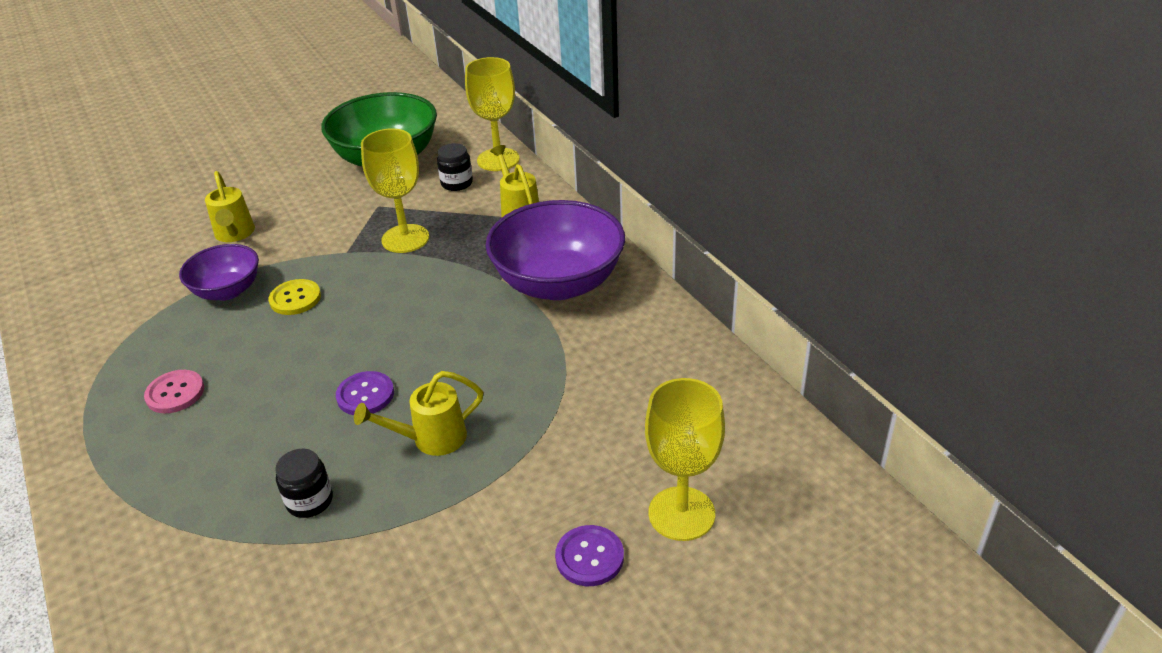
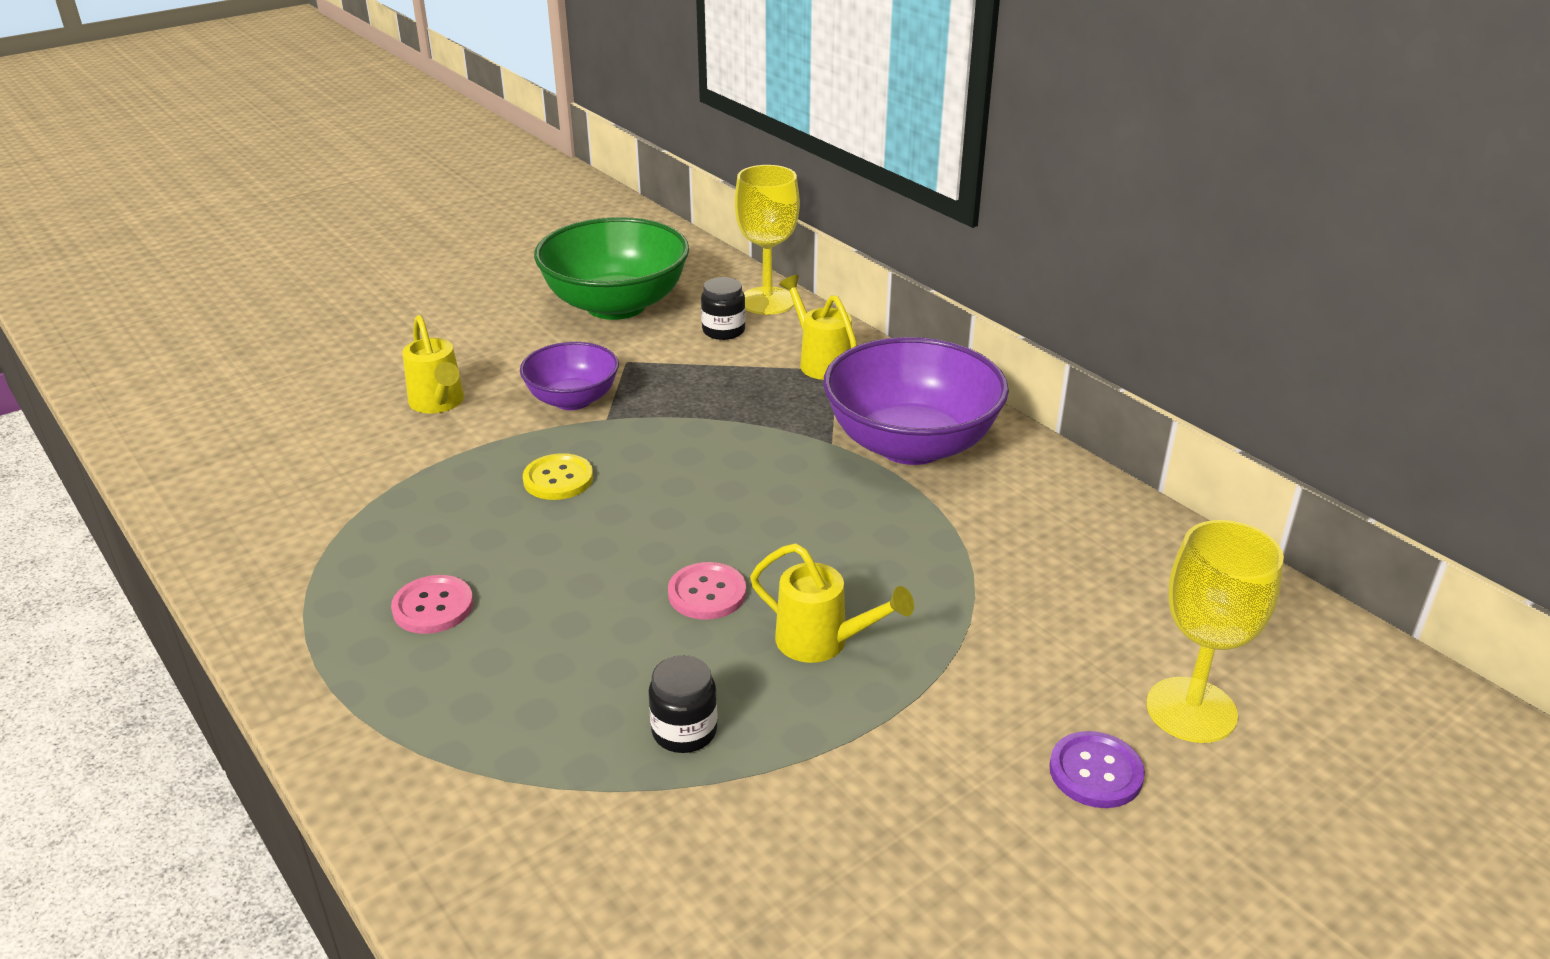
camera: 10 degrees left, 5 degrees down
purple bowl [179,244,259,300] -> purple bowl moved to [520,342,619,410]
purple button [336,371,394,415] -> pink button [668,562,746,620]
yellow watering can [354,371,483,456] -> yellow watering can turned 120 degrees counterclockwise [750,543,914,663]
yellow goblet [361,128,429,253] -> none

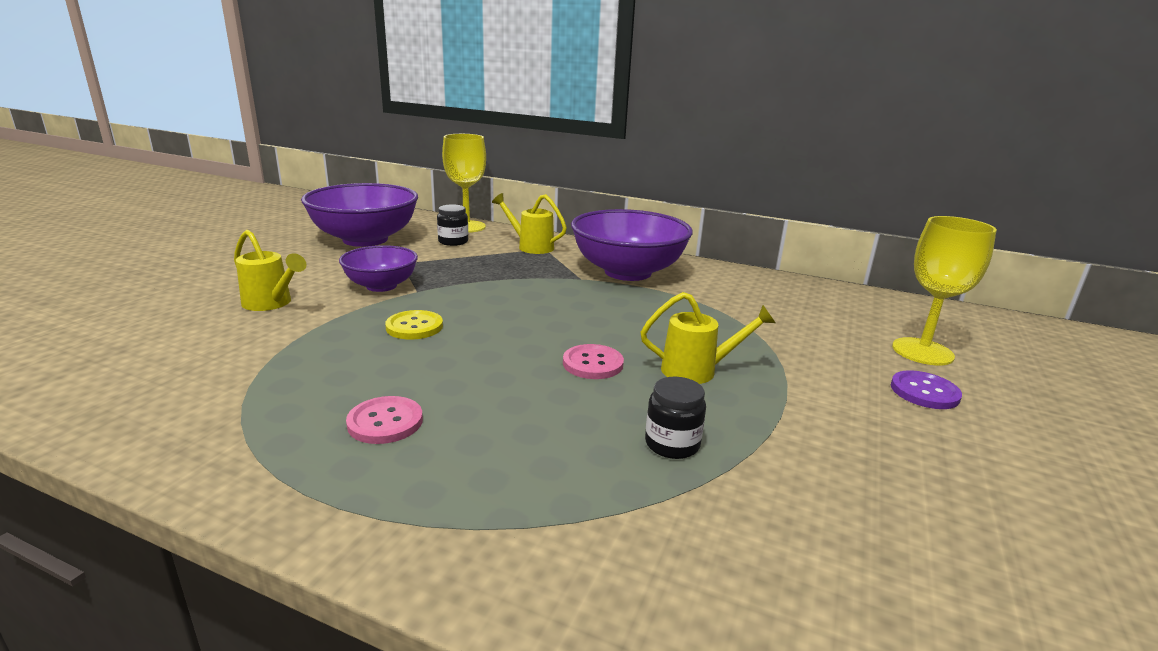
camera: 30 degrees left, 10 degrees down
green bowl [534,217,689,320] -> purple bowl [301,183,418,247]

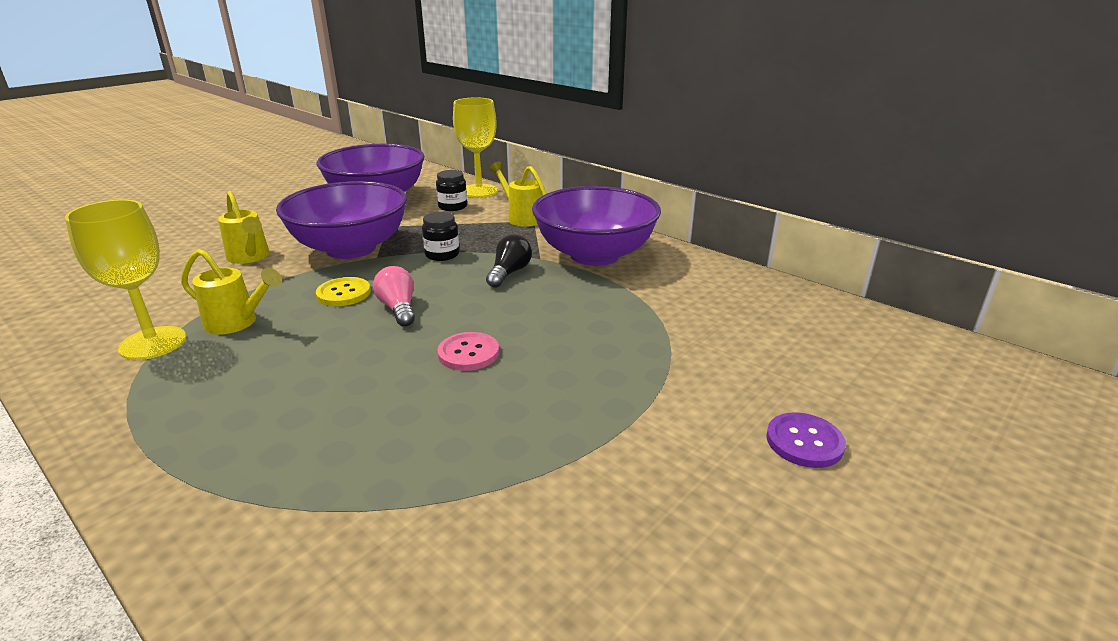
camera: 20 degrees right, 5 degrees up
purple bowl [339,245,418,292] -> purple bowl [276,181,407,259], size x1.75
pink button [346,396,423,444] -> none
yellow watering can [641,292,776,384] -> yellow watering can moved to [181,249,282,334]
black jar [645,377,706,459] -> black jar moved to [422,212,459,261]
yellow goblet [892,216,997,365] -> yellow goblet moved to [65,200,186,360]
none -> pink light bulb [373,266,415,327]
none -> black light bulb [486,234,532,288]

